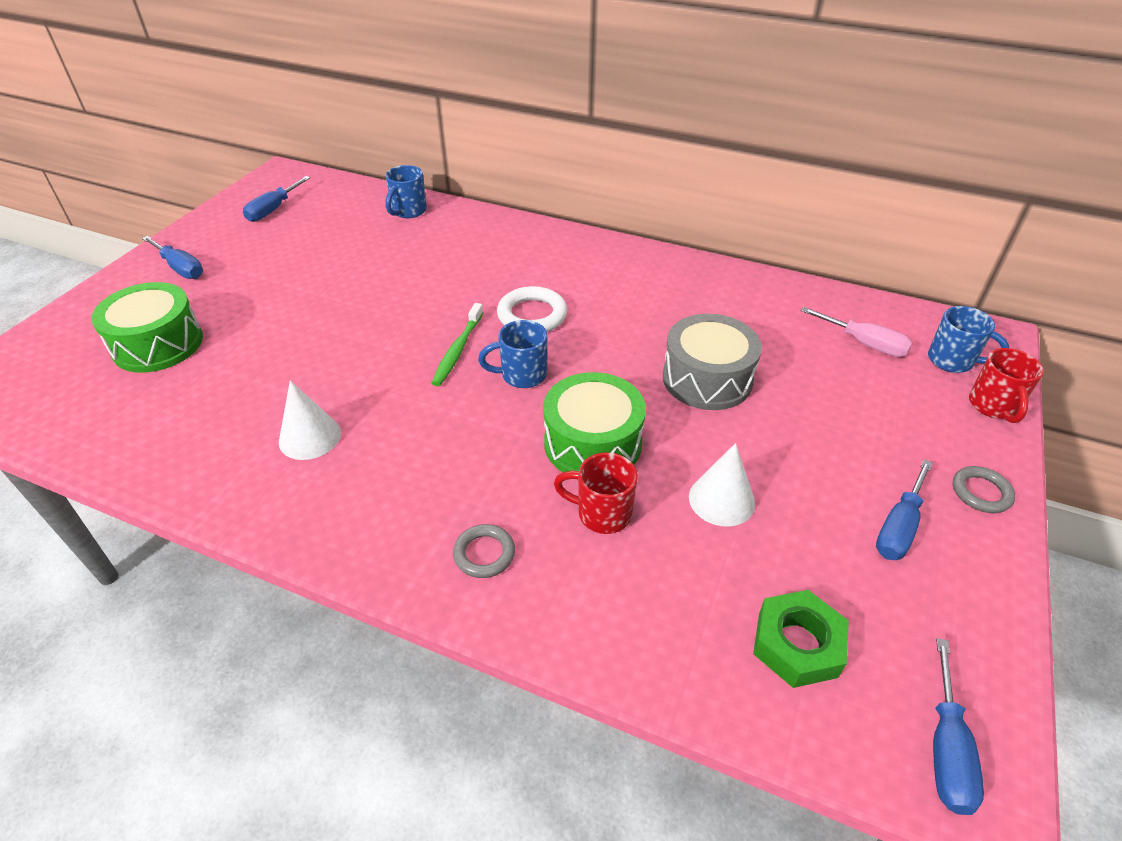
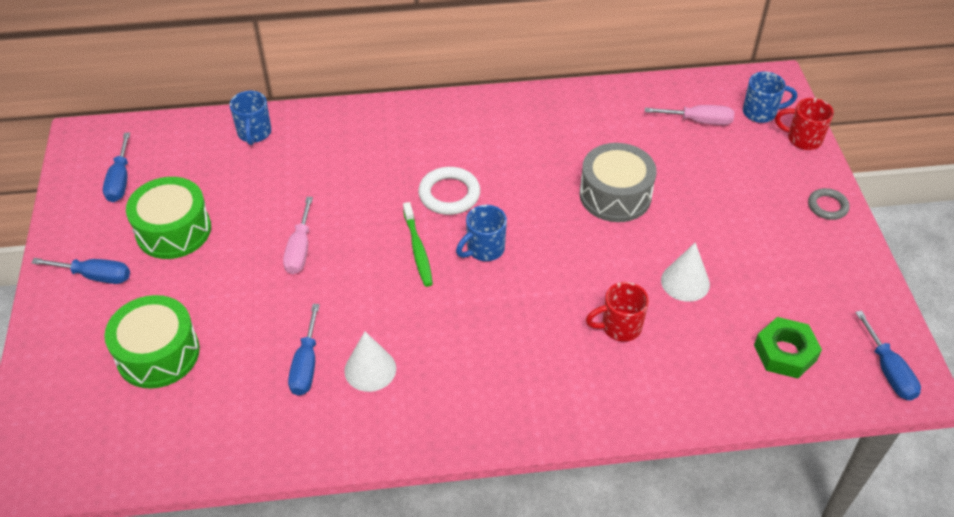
camera: 30 degrees left, 5 degrees up
grey ring [453,524,515,578] -> none
green drum [543,372,646,472] -> green drum moved to [126,177,211,259]
blue screwdriver [876,459,933,560] -> blue screwdriver moved to [288,304,320,396]
red mug [969,348,1044,423] -> red mug turned 135 degrees clockwise [775,98,834,150]
none -> pink screwdriver [283,197,313,274]

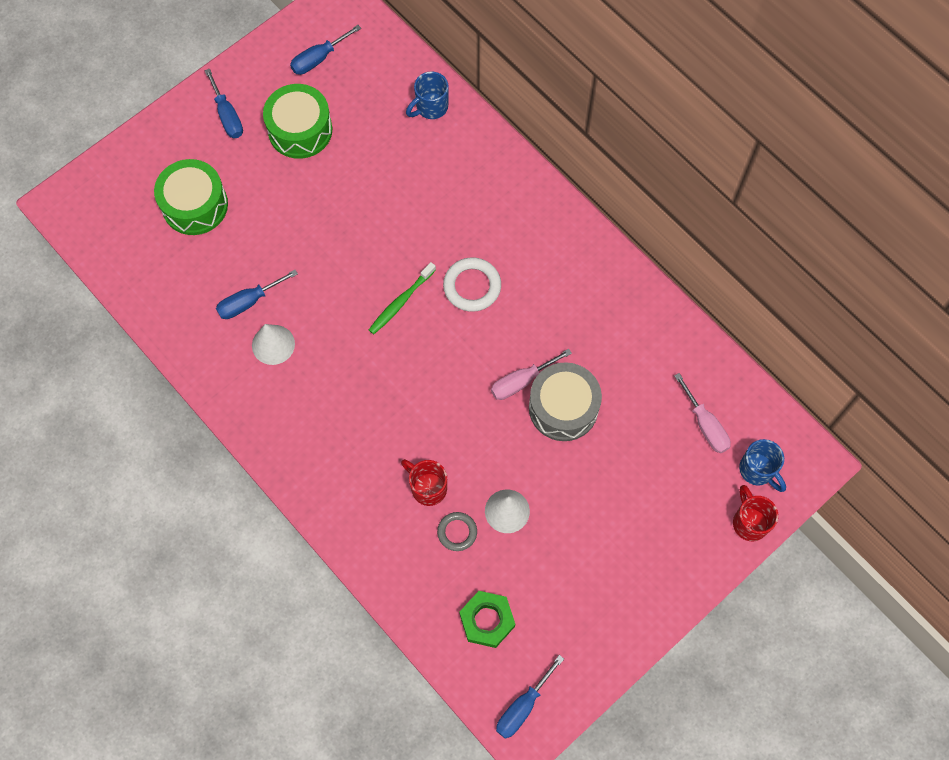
camera: 55 degrees right, 20 degrees up
pink screwdriver [283,197,313,274] -> pink screwdriver moved to [491,349,572,400]
blue mug [456,205,507,261] -> none
grey ring [808,188,849,220] -> grey ring moved to [437,512,477,551]

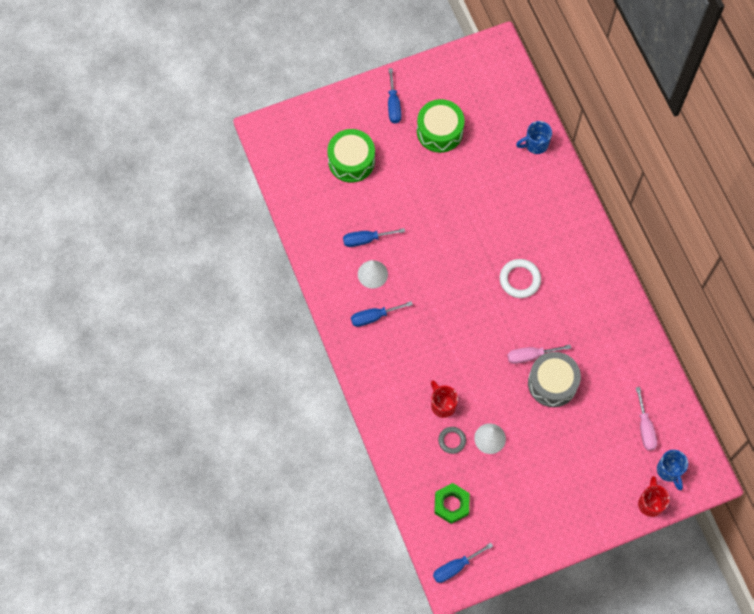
camera: 20 degrees right, 0 degrees up
blue screwdriver [290,25,361,75] -> blue screwdriver moved to [351,301,413,327]
green toothbrush [369,262,436,334] -> none

